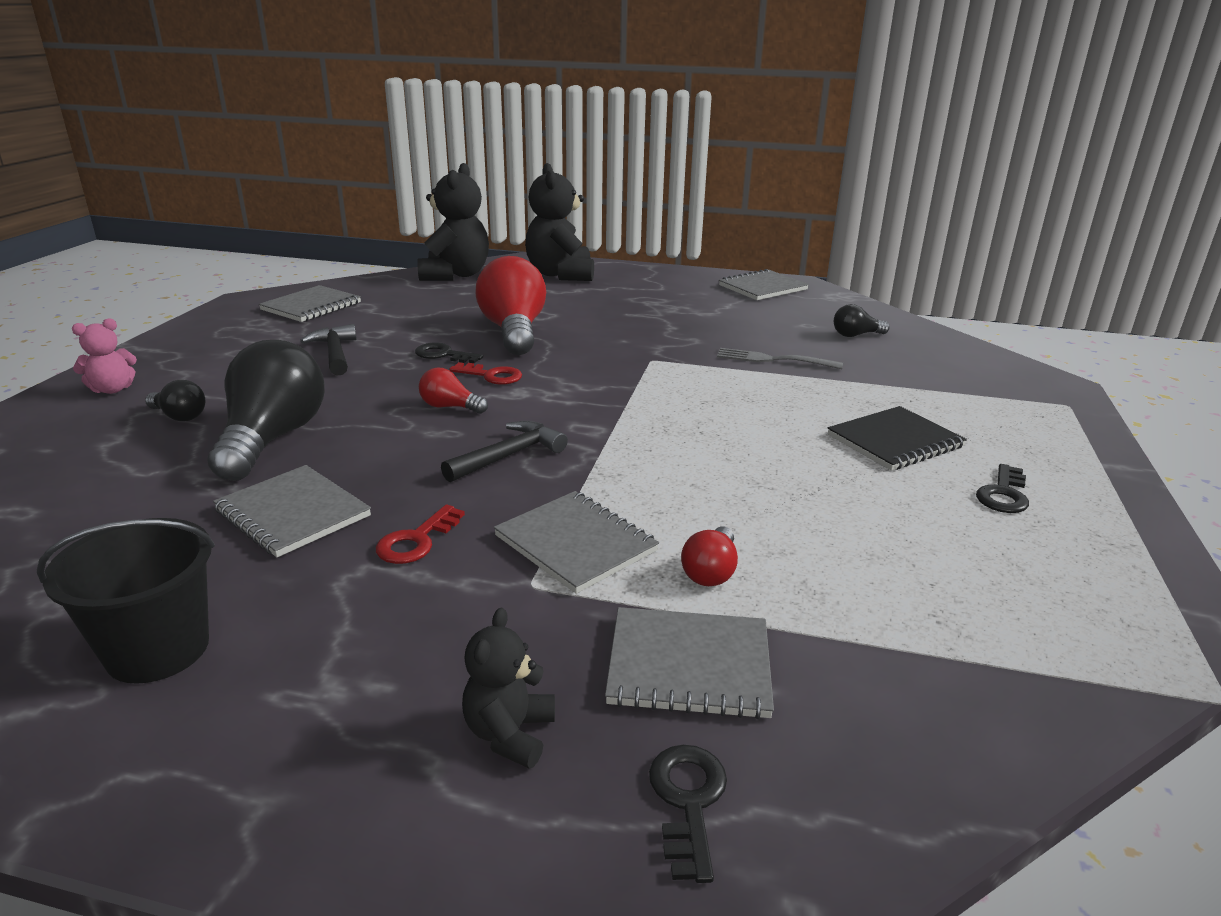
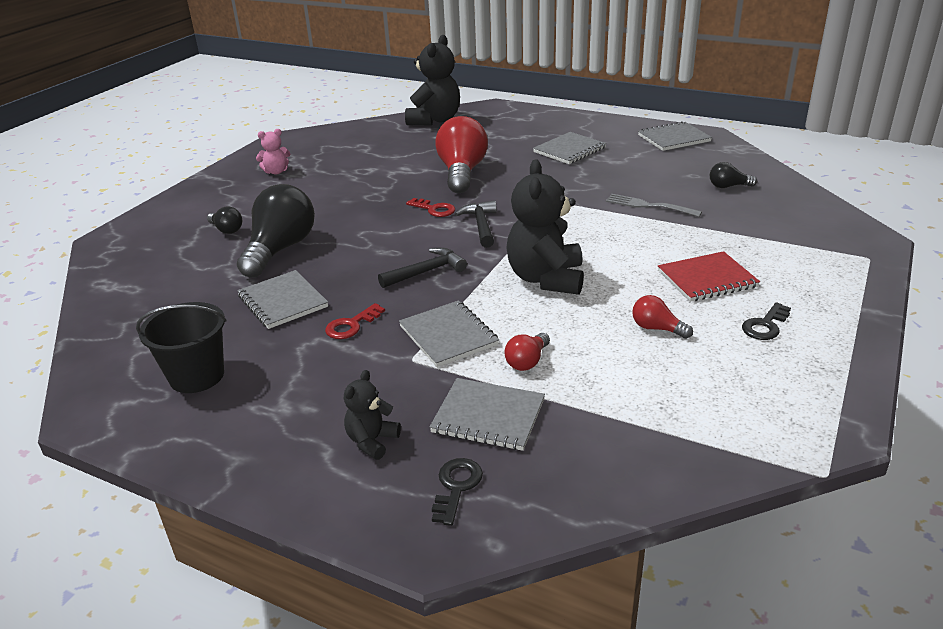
camera: 15 degrees right, 5 degrees up
pink teddy bear [72,318,137,394] -> pink teddy bear moved to [256,129,290,174]
grey notebook [259,285,361,322] -> grey notebook moved to [533,132,606,164]
black hammer [300,324,357,376] -> black hammer moved to [455,200,497,248]
black key [415,343,483,363] -> none
red light bulb [419,367,488,414] -> red light bulb moved to [632,295,693,339]
black teddy bear [525,163,594,281] -> black teddy bear moved to [506,159,584,295]
black notebook [828,406,967,471] -> red notebook [658,251,760,302]

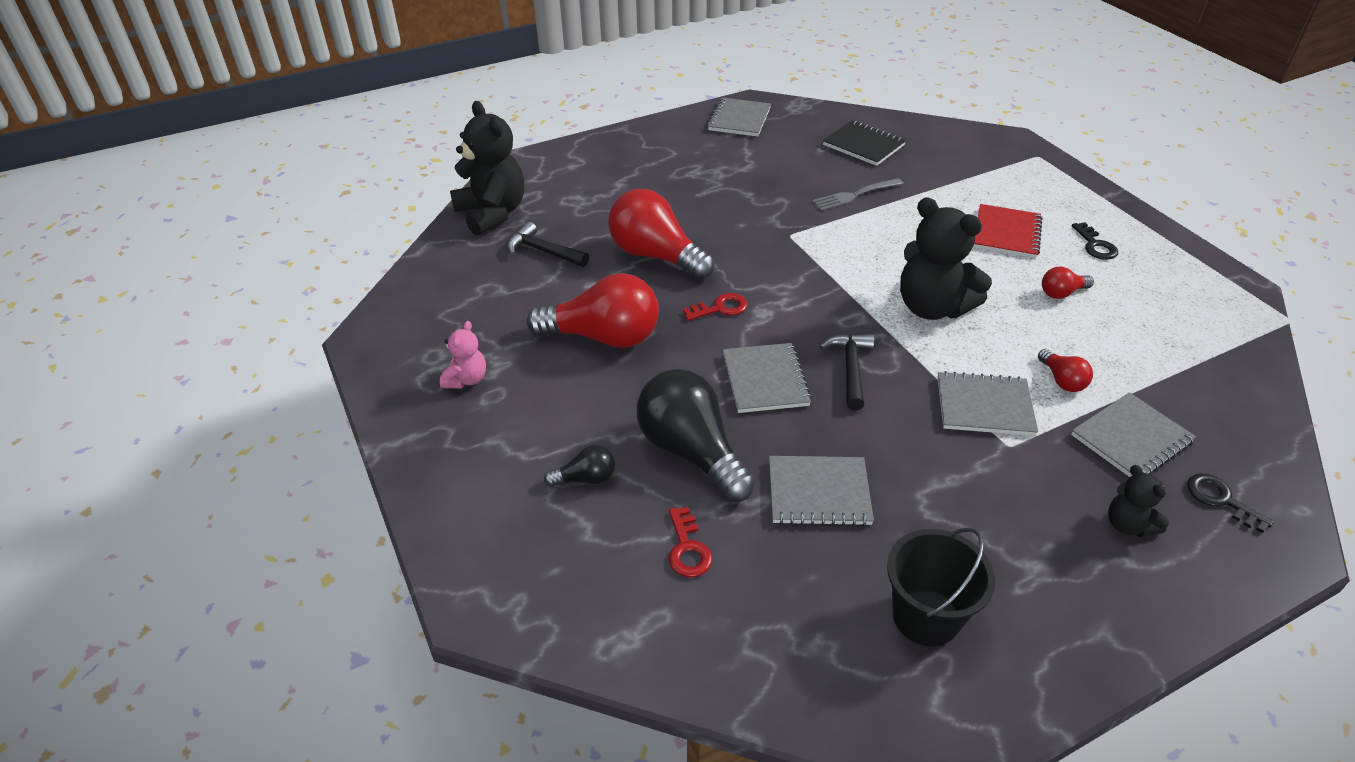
camera: 55 degrees left, 10 degrees up
red key [325,303,385,339] -> red key moved to [669,507,713,578]
black hammer [455,200,497,248] -> black hammer moved to [507,222,589,267]
grey notebook [533,132,606,164] -> grey notebook moved to [723,343,812,413]
black light bulb [710,162,757,188] -> black notebook [823,120,906,166]
none -> red light bulb [527,273,659,348]

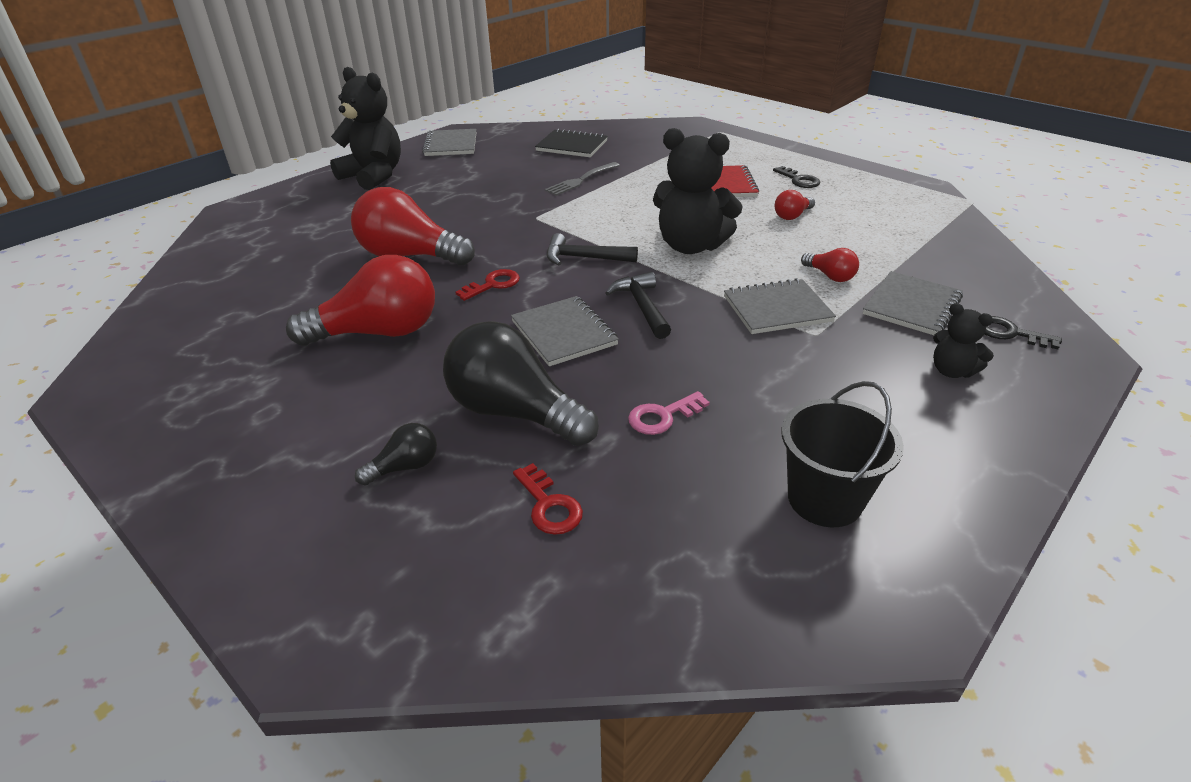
camera: 20 degrees left, 5 degrees down
pink teddy bear [440,321,486,389] -> none
black teddy bear [450,101,524,236] -> black teddy bear moved to [330,67,401,190]
black hammer [507,222,589,267] -> black hammer moved to [547,233,638,265]
grey notebook [769,456,874,526] -> pink key [628,391,710,435]

